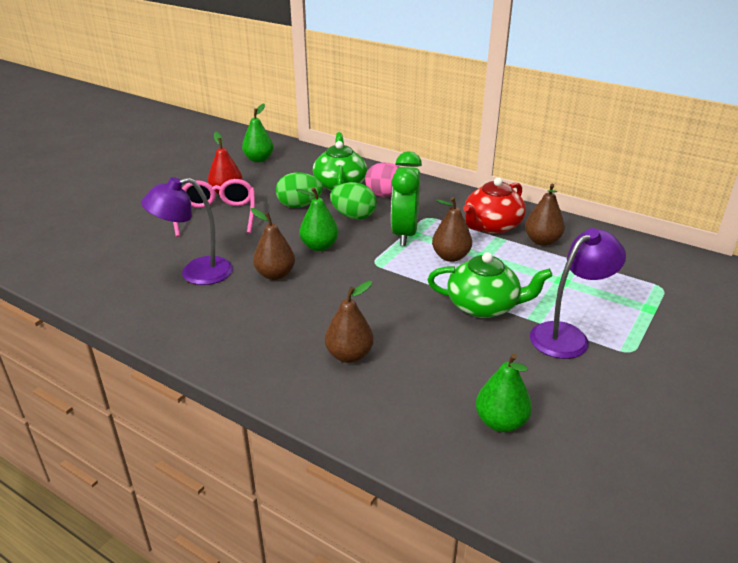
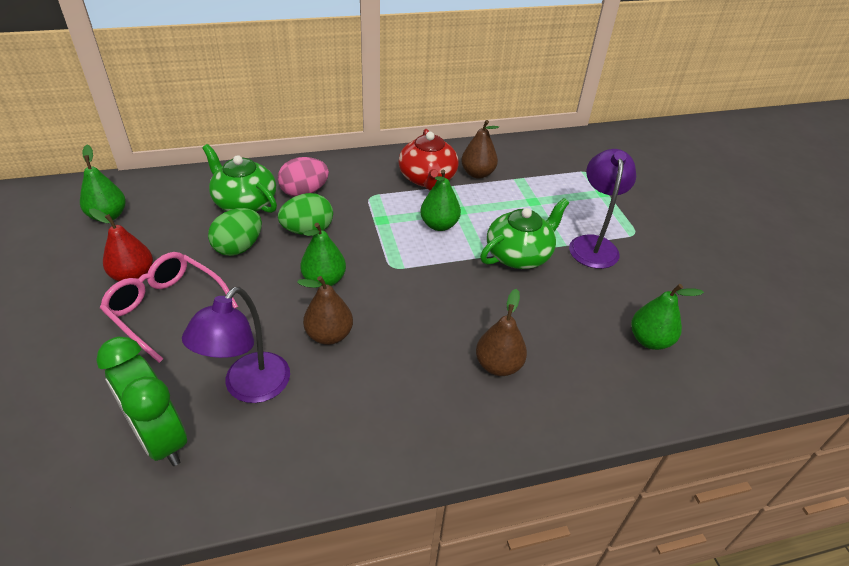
camera: 50 degrees left, 10 degrees up
green clock [391,151,422,246] -> green clock moved to [96,337,187,466]
brown pear [432,197,472,262] -> green pear [420,169,461,231]

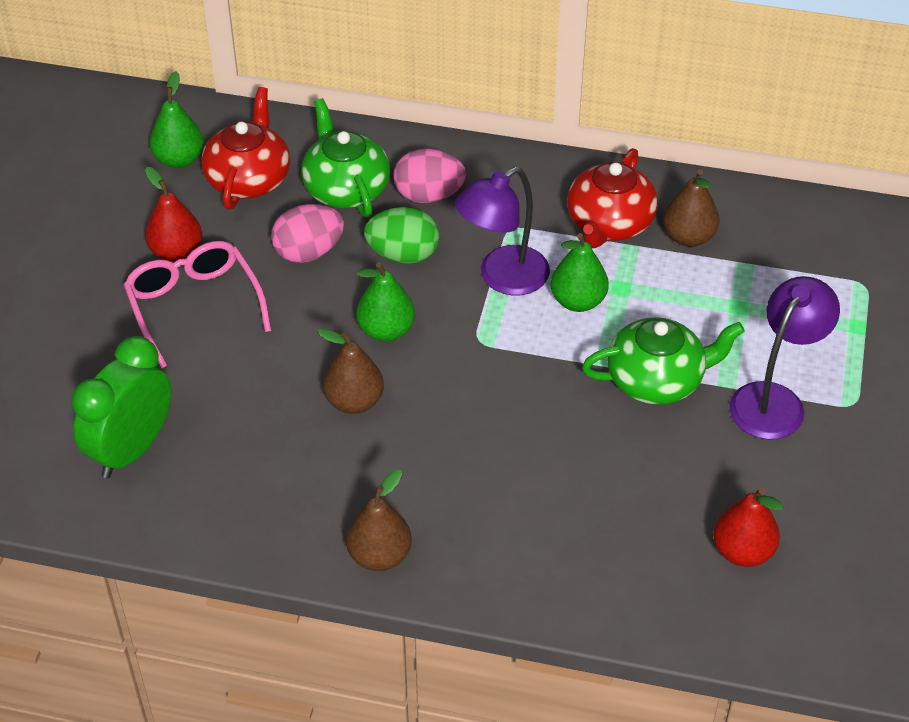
camera: 30 degrees right, 5 degrees up
green clock [96,337,187,466] -> green clock turned 45 degrees clockwise [71,336,171,478]
purple lamp [182,287,290,403] -> purple lamp moved to [455,167,550,295]
green egg [208,208,262,256] -> pink egg [271,204,344,263]
brown pear [476,289,527,376] -> brown pear moved to [346,469,412,571]
green pear [631,284,704,350] -> red pear [713,488,783,567]
none -> red teapot [201,87,290,209]

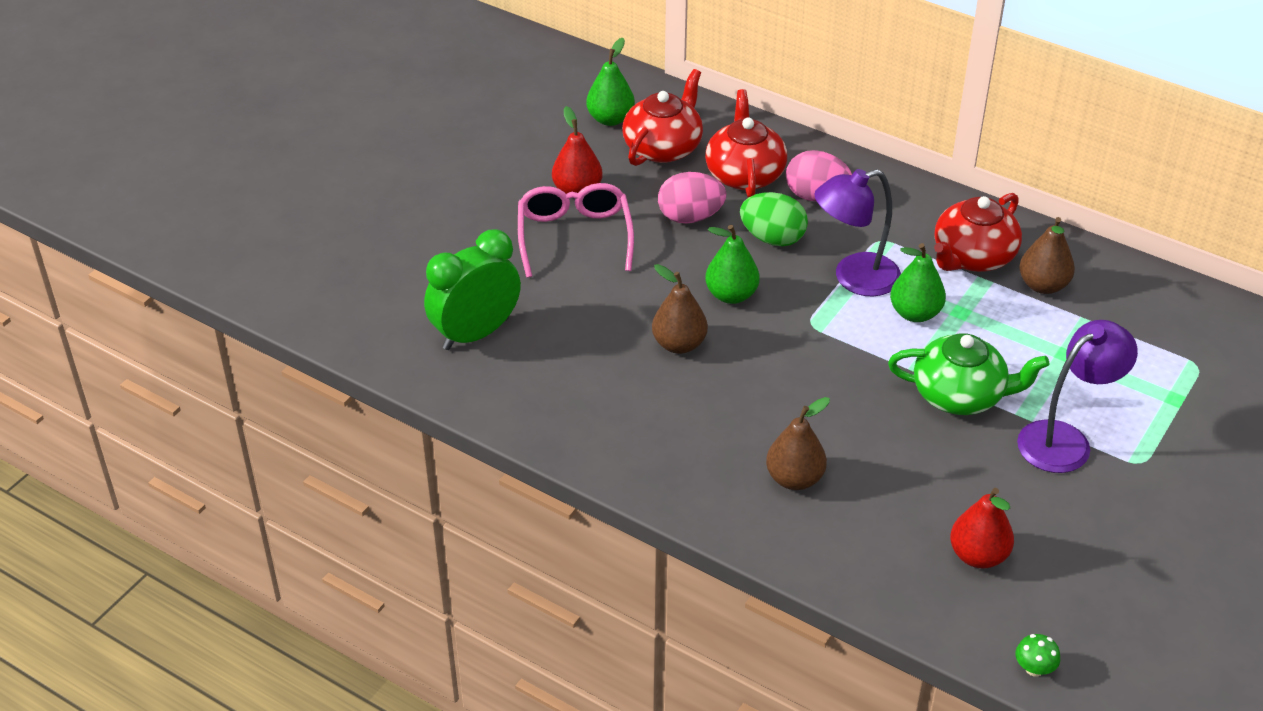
camera: 20 degrees right, 5 degrees down
green teapot [301,98,390,217] -> red teapot [705,89,787,198]
brown pear [346,469,412,571] -> brown pear moved to [766,397,830,490]
none -> green mushroom [1015,634,1060,677]

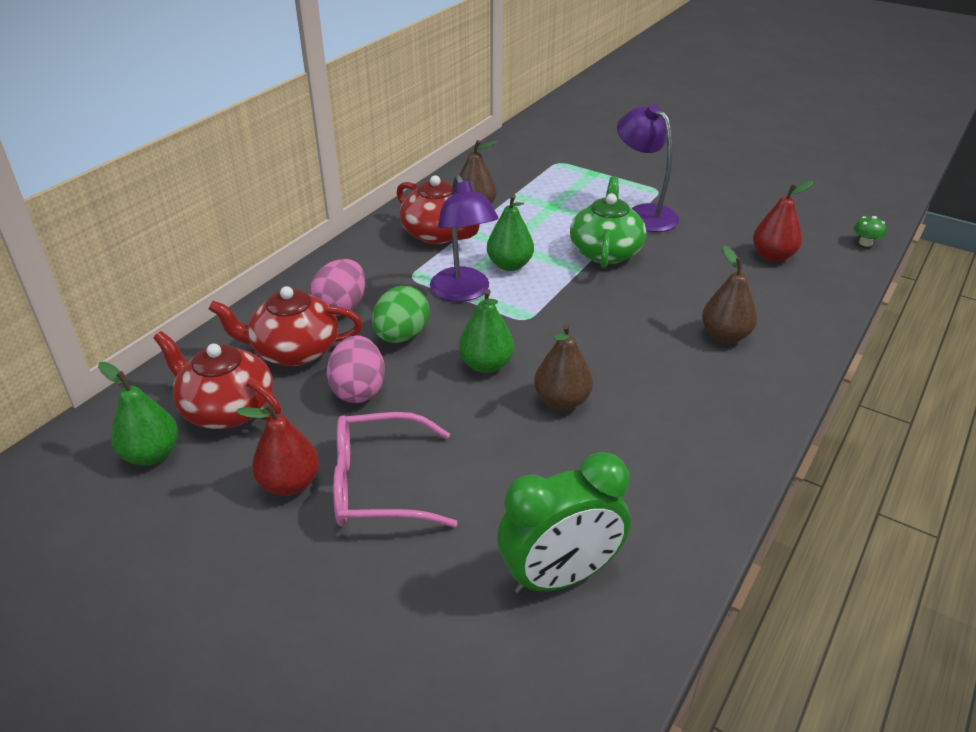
camera: 90 degrees left, 5 degrees down
green clock [424,229,521,350] -> green clock turned 75 degrees counterclockwise [497,452,630,594]

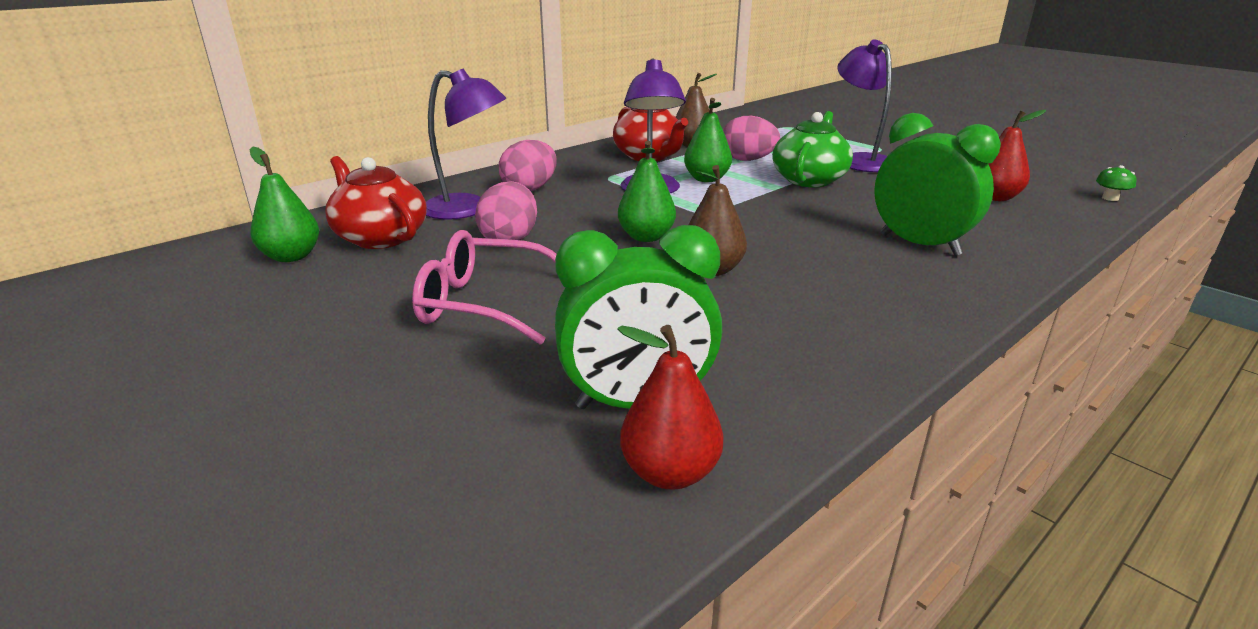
camera: 15 degrees right, 10 degrees down
red teapot [209,286,362,366] -> purple lamp [426,69,507,220]
red pear [236,403,319,496] -> red pear moved to [618,325,724,490]
green egg [372,286,429,343] -> none
brown pear [702,246,757,343] -> green clock [874,113,1001,256]
none -> pink egg [723,116,780,161]

